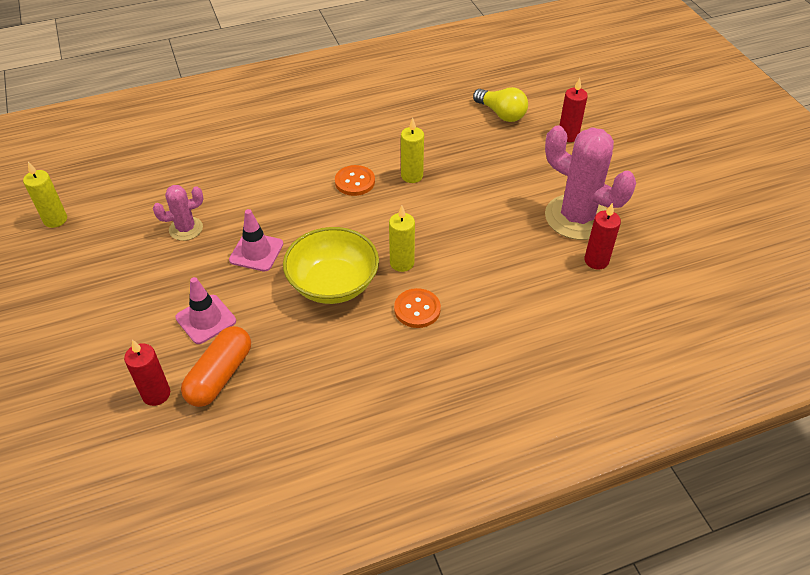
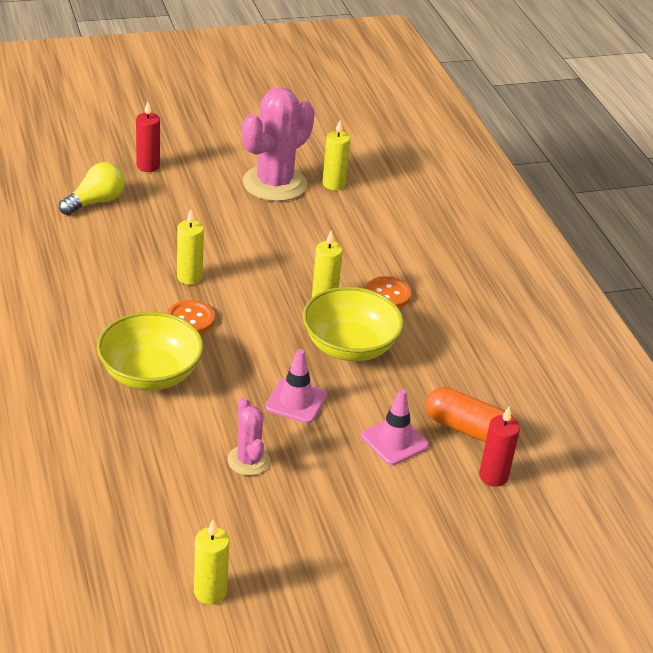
camera: 90 degrees left, 10 degrees down
red candle [584,203,621,269] -> yellow candle [322,120,350,190]
none -> yellow bowl [97,312,203,390]

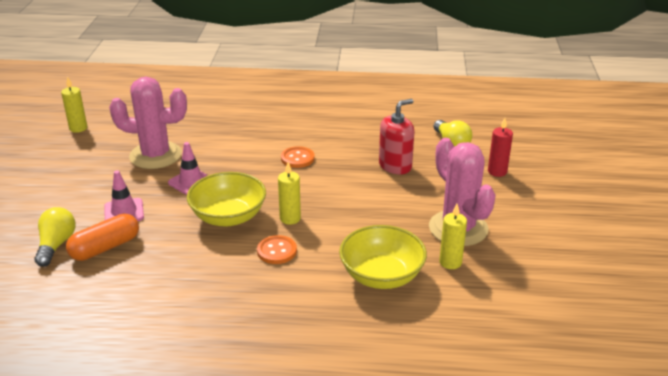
camera: 115 degrees right, 5 degrees down
yellow bowl [97,312,203,390] -> yellow bowl moved to [339,225,427,289]
yellow candle [177,209,204,285] -> none
pink cactus [227,397,270,476] -> pink cactus [109,77,187,169], size x1.94
red candle [479,406,520,487] -> yellow light bulb [34,207,76,267]
none -> red soap dispenser [379,99,414,174]

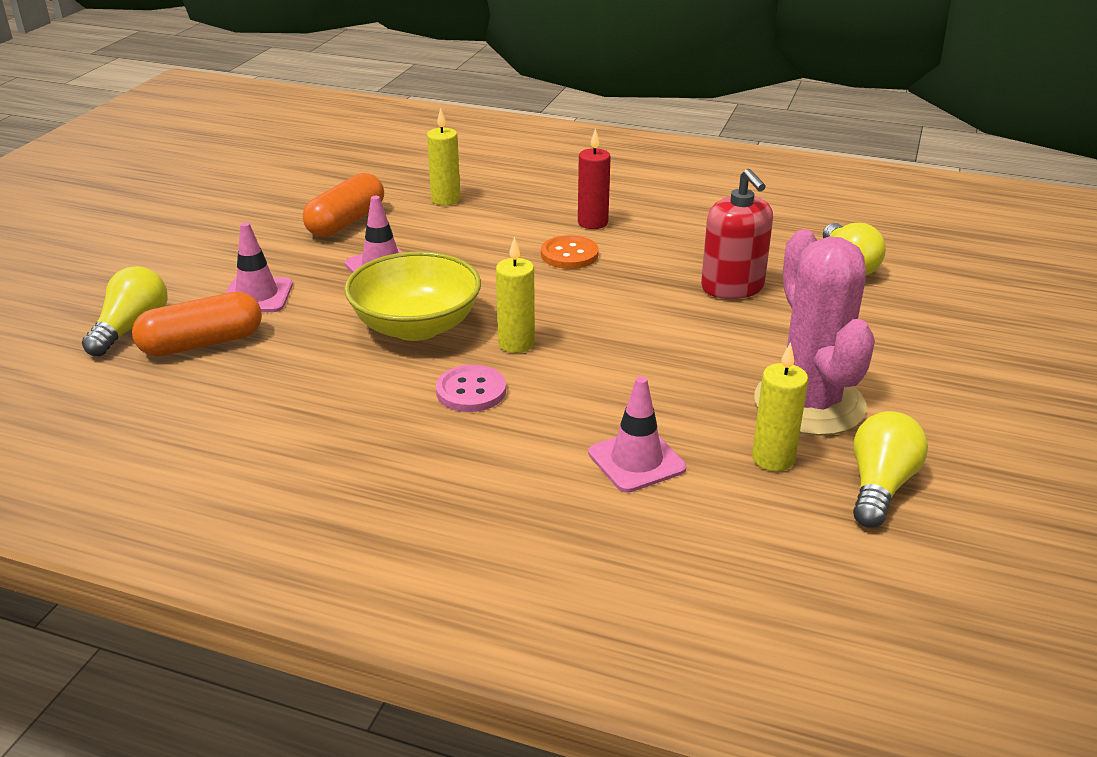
camera: 15 degrees right, 0 degrees up
yellow candle [61,77,87,133] -> yellow candle moved to [427,108,461,206]
pink cactus [109,77,187,169] -> orange capsule [303,173,384,237]
orange button [257,235,297,264] -> pink button [436,365,506,412]
yellow bowl [339,225,427,289] -> pink traffic cone [588,376,686,492]
red soap dispenser [379,99,414,174] -> red soap dispenser turned 90 degrees clockwise [701,169,773,299]
red candle [488,118,513,177] -> red candle moved to [578,128,611,229]
none -> yellow light bulb [853,411,928,528]

